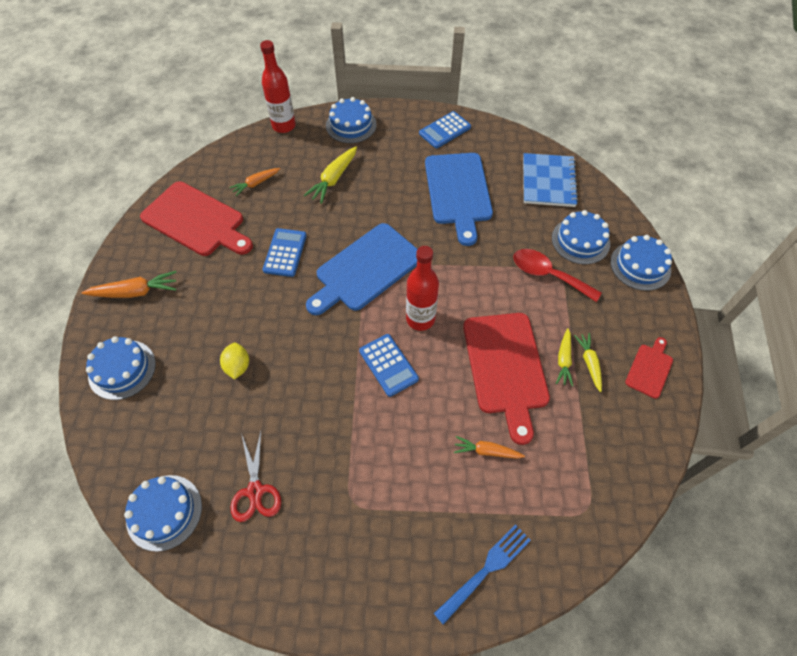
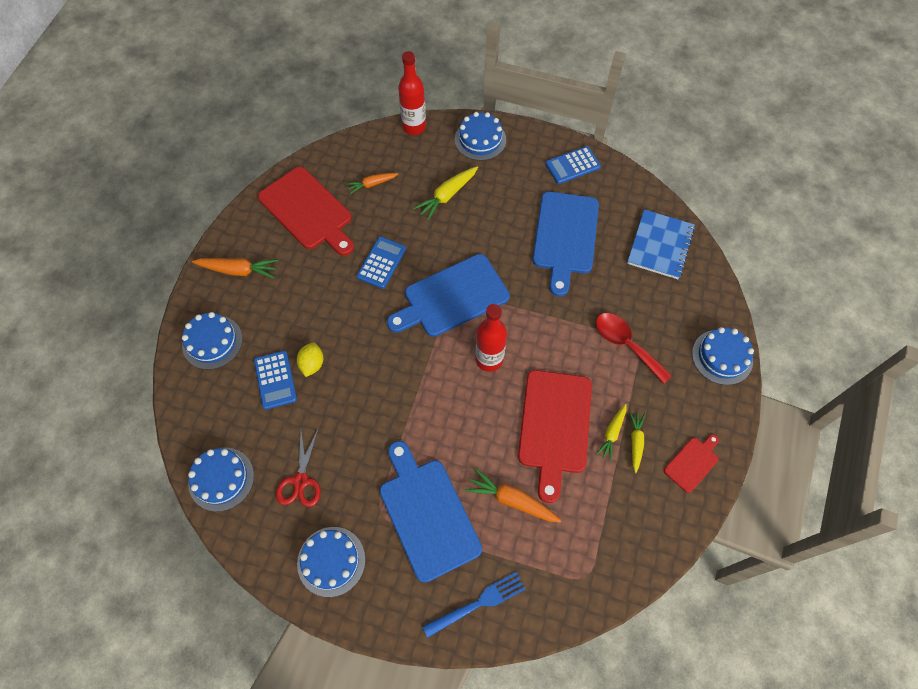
camera: 15 degrees right, 5 degrees up
blue calculator [359,334,419,397] -> blue calculator moved to [254,351,297,410]
orange carrot [454,436,525,459] -> orange carrot [465,468,561,523], size x1.52
blue cake [552,210,610,264] -> blue cake moved to [297,527,365,597]
none -> blue cutting board [380,441,482,583]

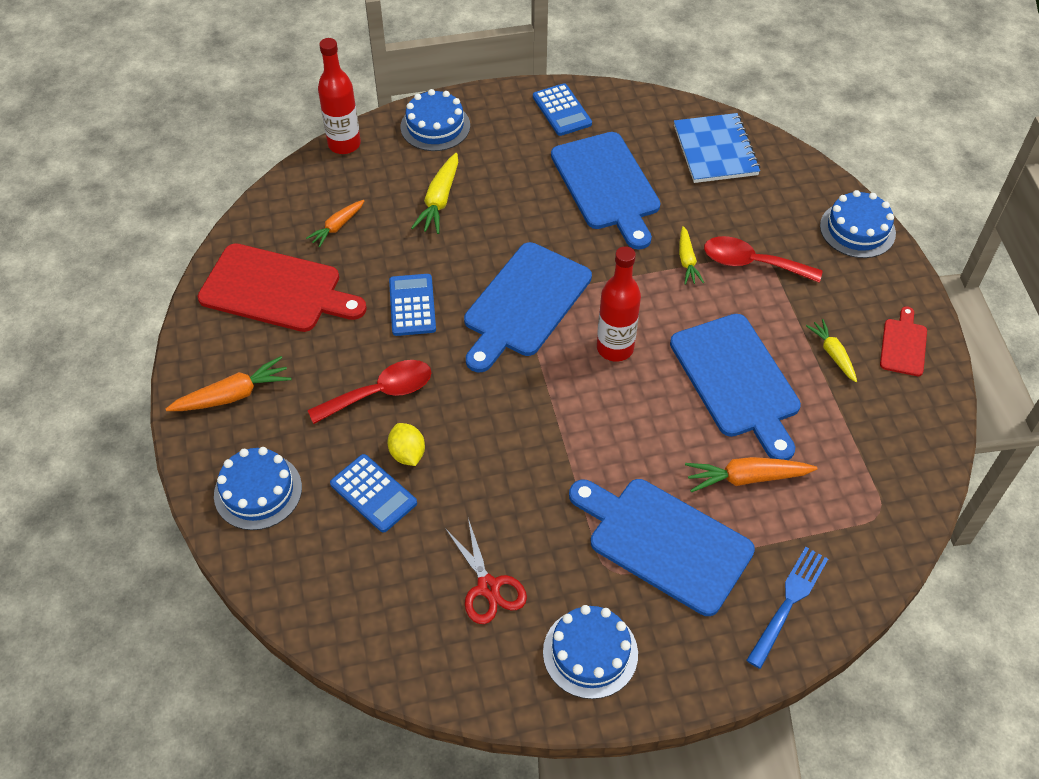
camera: 30 degrees left, 10 degrees down
blue cake [188,448,254,512] -> none
red cutting board [518,370,592,503] -> blue cutting board [670,314,801,460]
blue calculator [545,146,601,184] -> blue calculator turned 60 degrees counterclockwise [533,83,592,136]
yellow carrot [596,404,626,461] -> yellow carrot moved to [679,226,704,285]
none -> red spoon [307,360,431,424]

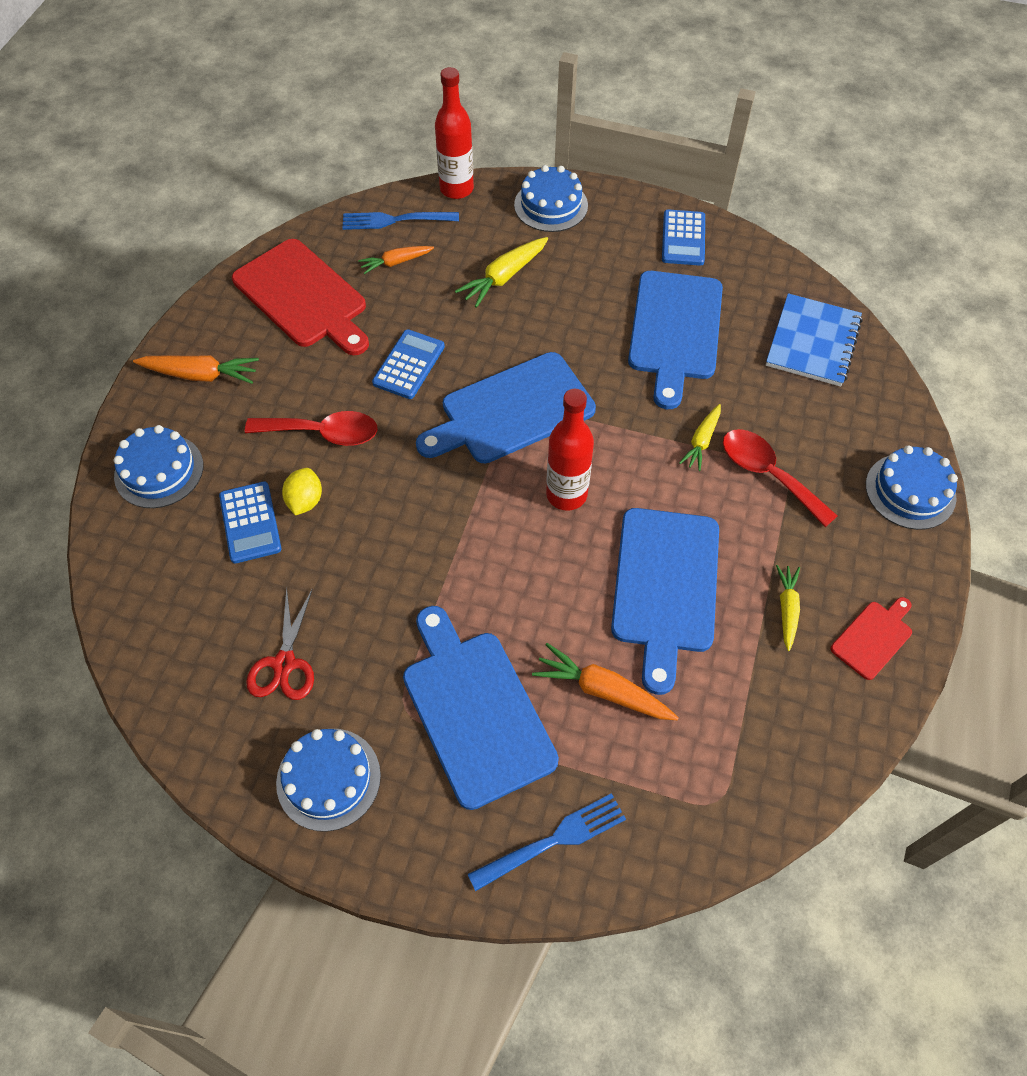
camera: 30 degrees right, 5 degrees up
none -> blue fork [342,212,459,230]

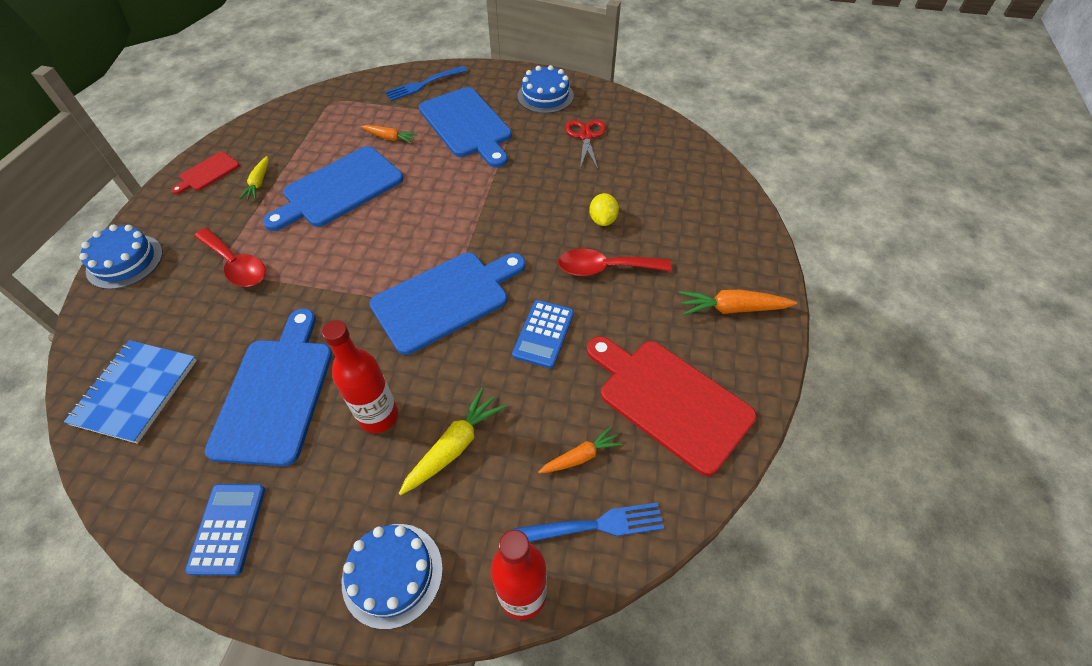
camera: 175 degrees right, 5 degrees down
blue cake [114,425,203,508] -> none
blue calculator [219,481,281,563] -> none
orange carrot [532,643,679,720] -> orange carrot [361,125,418,144], size x0.66
red bottle [546,389,594,511] -> red bottle moved to [322,320,398,433]
blue cutting board [611,508,719,695] -> blue cutting board turned 135 degrees counterclockwise [263,146,403,231]
yellow carrot [679,404,721,471] -> none

